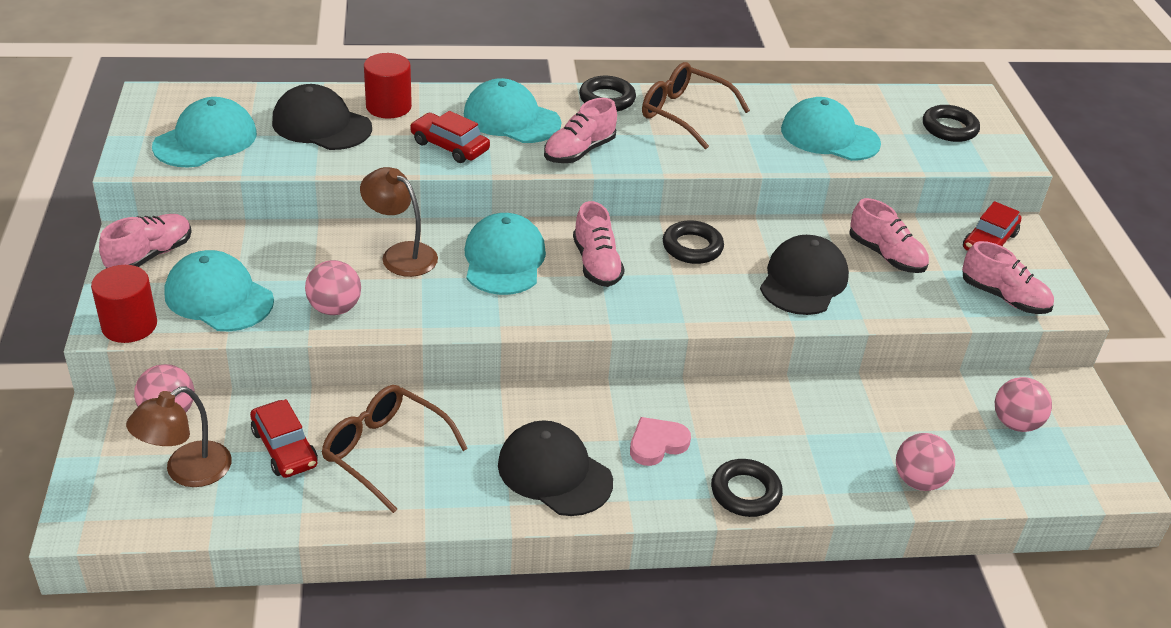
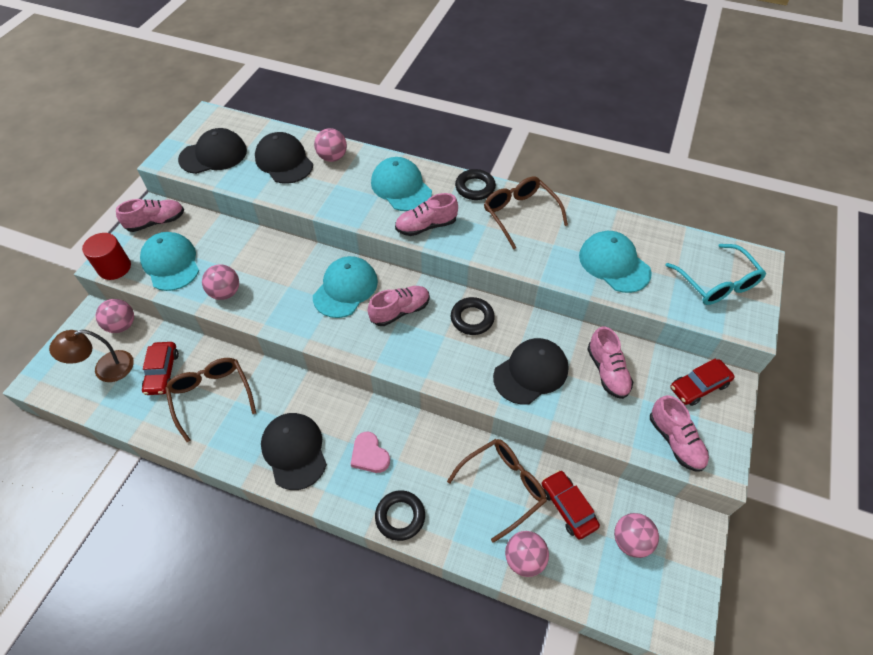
camera: 30 degrees right, 15 degrees up
turquoise cap [152,97,257,168] -> black cap [178,128,247,174]
brown lamp [360,167,438,277] -> none
red cylinder [364,53,412,119] -> pink ball [314,128,347,162]
red car [410,111,490,163] -> red car moved to [542,470,600,539]
pink shoe [573,201,625,287] -> pink shoe turned 135 degrees counterclockwise [368,286,430,326]
pink heart [630,417,691,466] -> pink heart turned 120 degrees counterclockwise [351,432,390,473]
black ring [923,105,980,142] -> turquoise glasses [665,244,766,305]
none -> brown glasses [447,439,547,543]

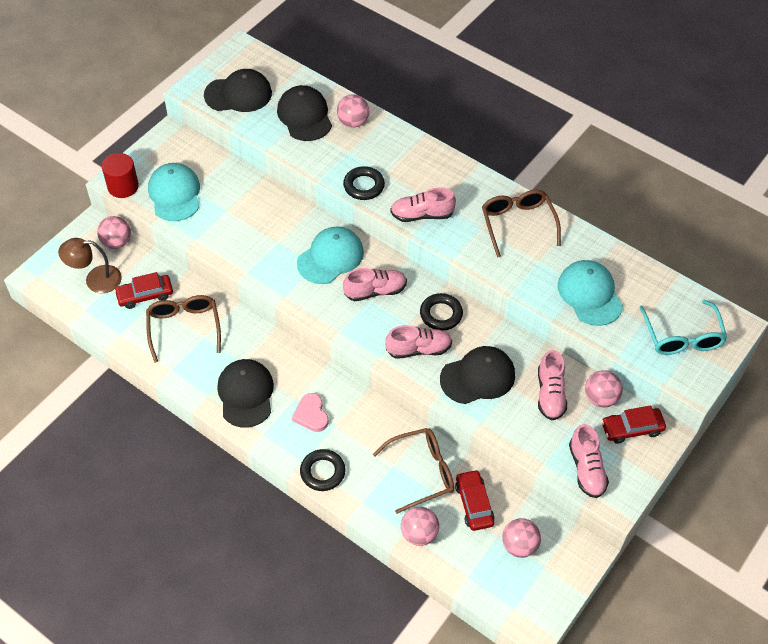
camera: 15 degrees right, 0 degrees up
pink shoe [116,199,184,232] -> pink shoe moved to [385,325,452,359]
red car [142,342,179,395] -> red car turned 60 degrees clockwise [114,272,173,309]
pink ball [202,264,239,300] -> pink ball moved to [585,370,623,407]
turquoise cap [371,157,432,211] -> none
black ring [455,169,496,200] -> black ring moved to [343,166,385,200]

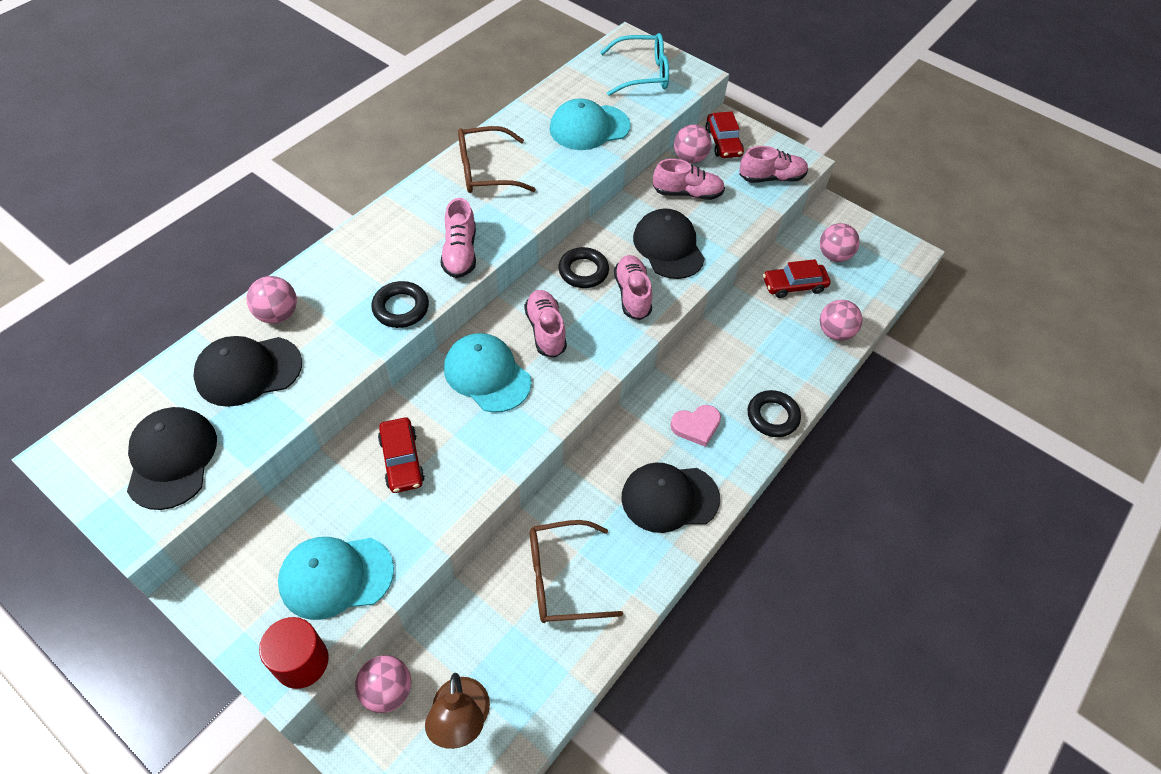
camera: 90 degrees left, 0 degrees up
red car [114,272,173,309] -> red car moved to [378,417,425,493]
brown glasses [373,428,454,514] -> none

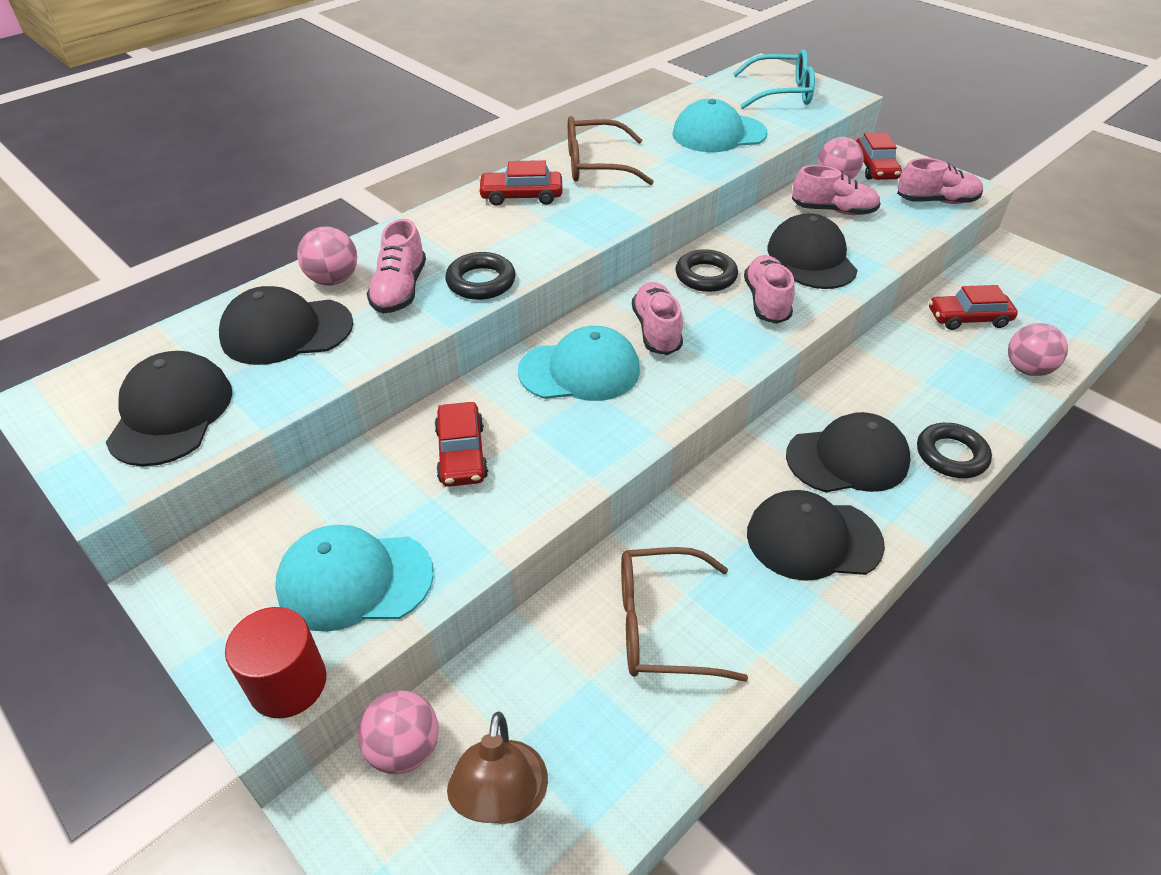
camera: 10 degrees right, 10 degrees down
pink shoe [441,198,476,278] -> pink shoe moved to [367,219,426,314]
turquoise cap [444,333,531,413] -> turquoise cap turned 120 degrees clockwise [518,326,640,401]
pink heart [670,405,721,447] -> black cap [786,412,911,492]
pink ball [820,223,860,262] -> none
none -> red car [478,160,563,206]

